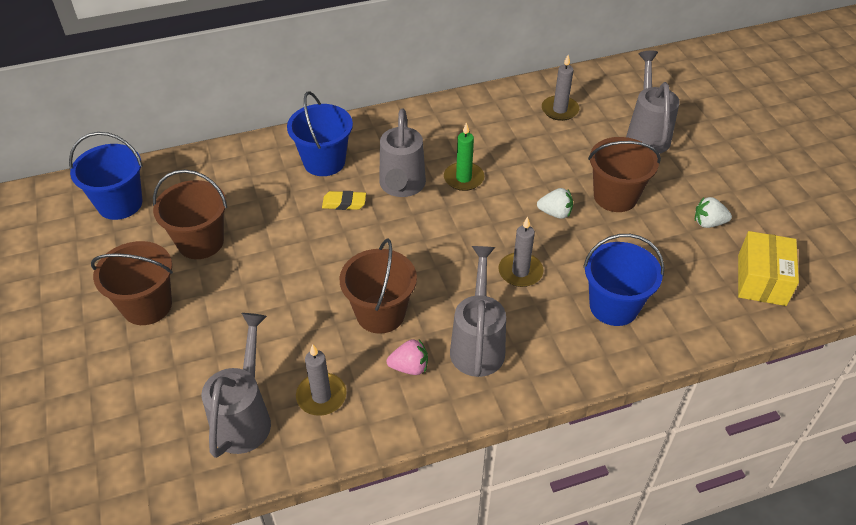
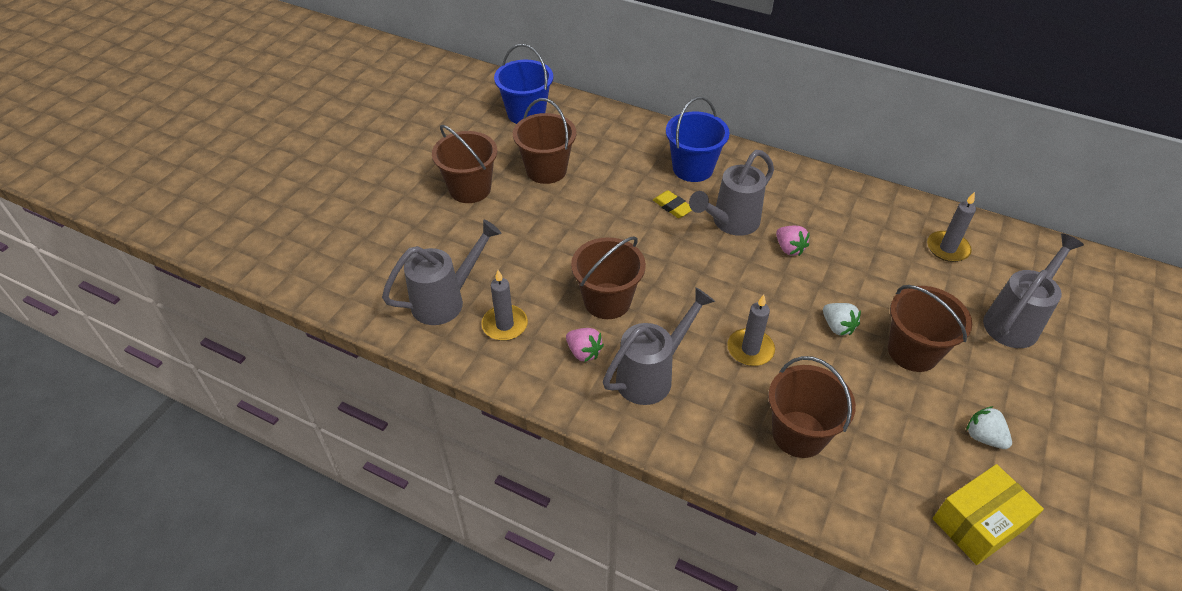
camera: 45 degrees right, 0 degrees up
green candle [444,122,484,191] -> pink strawberry [776,226,810,256]
blue bucket [583,234,664,326] -> brown bucket [768,356,856,458]

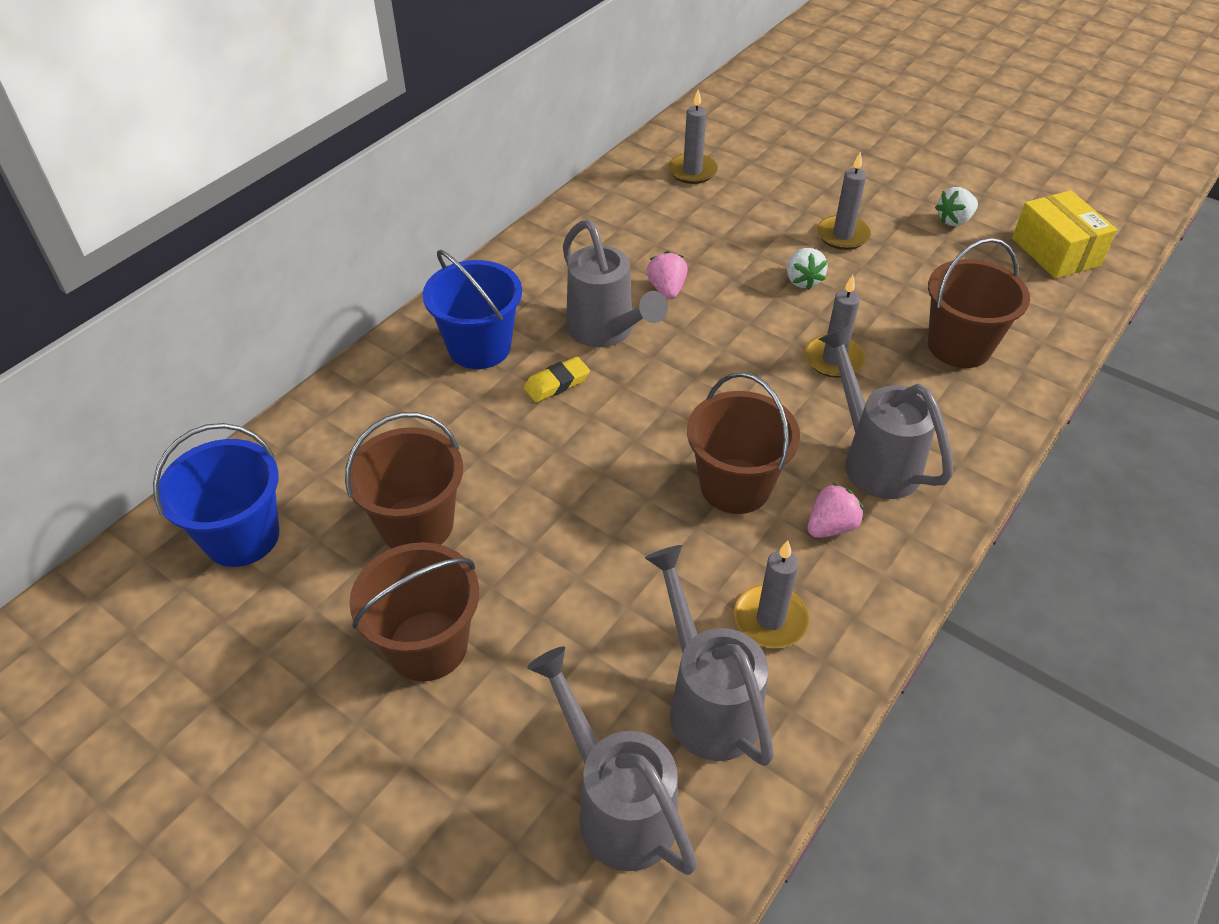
camera: 80 degrees left, 0 degrees up
pink strawberry [776,226,810,256] -> pink strawberry turned 75 degrees counterclockwise [647,251,688,299]
white strawberry [823,303,861,335] -> white strawberry turned 105 degrees clockwise [787,248,828,290]
brown bucket [888,285,972,372] -> grey candle [817,152,871,250]
grey watering can [983,233,1084,348] -> grey watering can moved to [527,646,698,875]

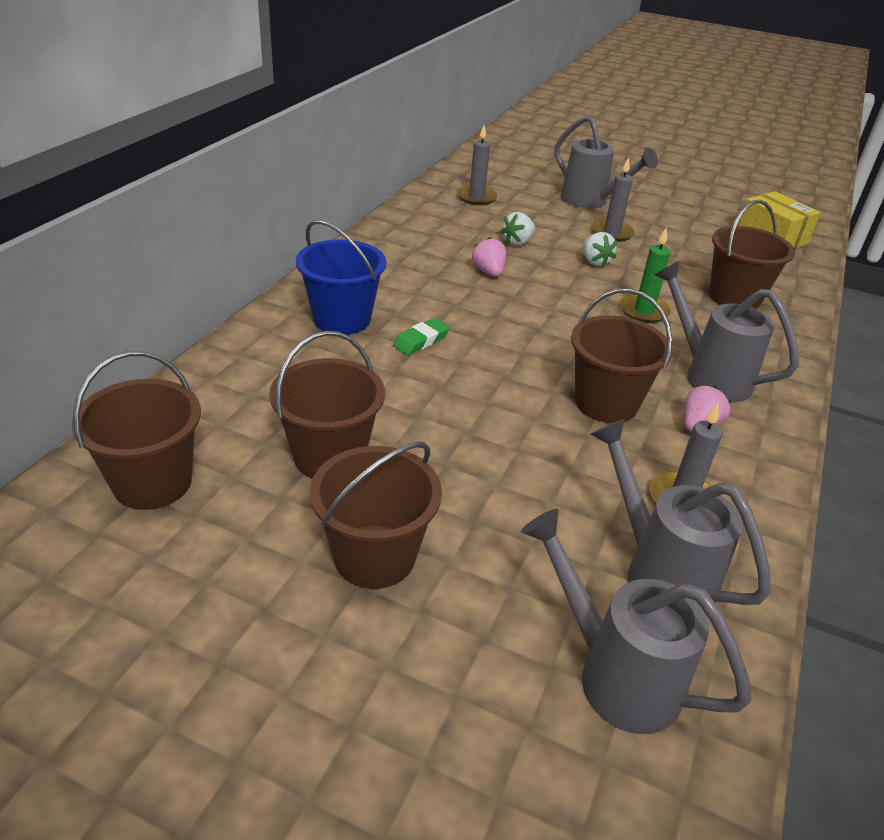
camera: 15 degrees left, 10 degrees down
blue bucket [153,423,279,567] -> brown bucket [72,351,201,510]
yellow eraser [524,356,590,402] -> green eraser [393,318,450,355]
grey watering can [563,220,668,347] -> grey watering can moved to [554,115,658,209]
grey candle [804,275,865,378] -> green candle [620,228,671,323]
white strawberry [935,187,978,226] -> white strawberry moved to [500,212,535,246]

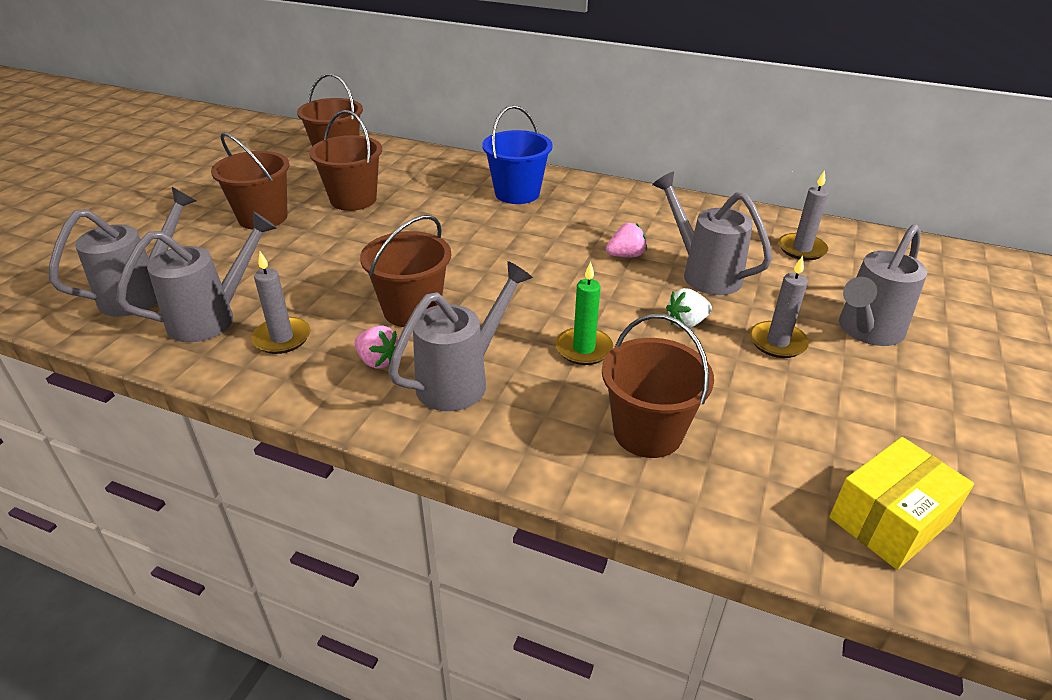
camera: 90 degrees right, 0 degrees up
green eraser [393,318,450,355] -> none
white strawberry [500,212,535,246] -> grey watering can [652,171,772,295]

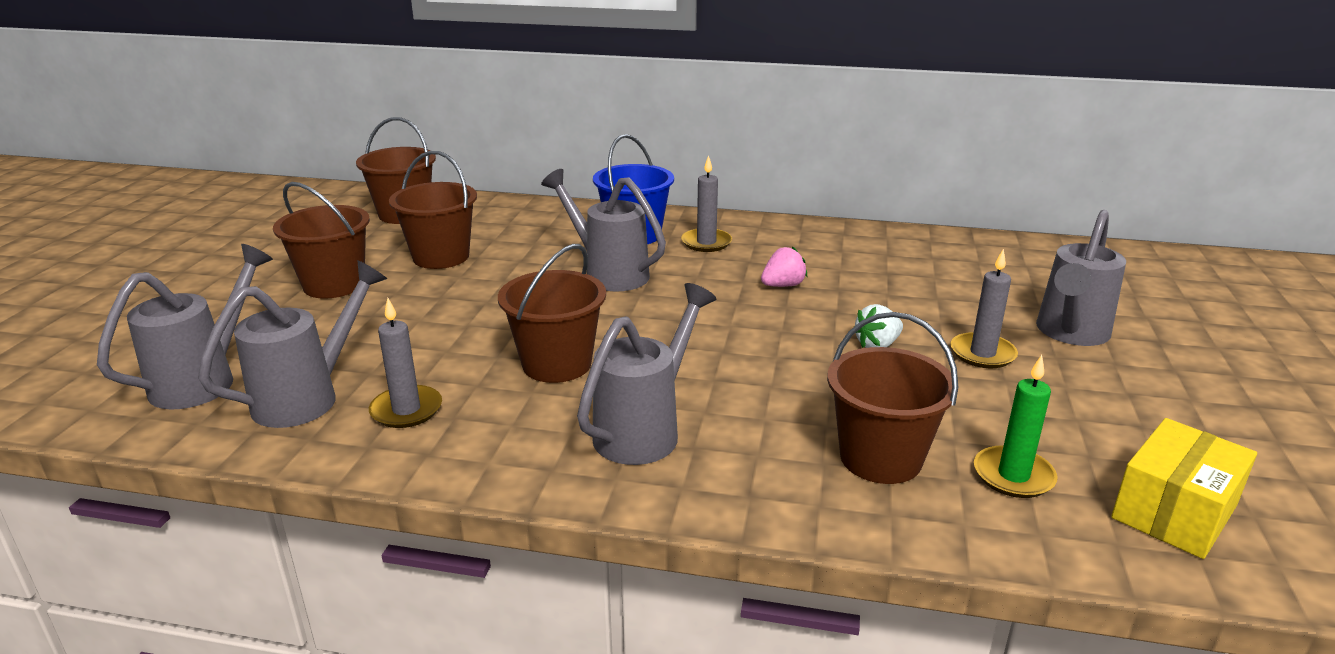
camera: 10 degrees left, 10 degrees down
pink strawberry [354,326,398,369] -> none
green candle [555,261,613,365] -> green candle moved to [974,355,1058,498]
grey watering can [652,171,772,295] -> grey watering can moved to [541,169,666,292]
grey candle [779,170,828,260] -> grey candle moved to [681,155,732,252]

